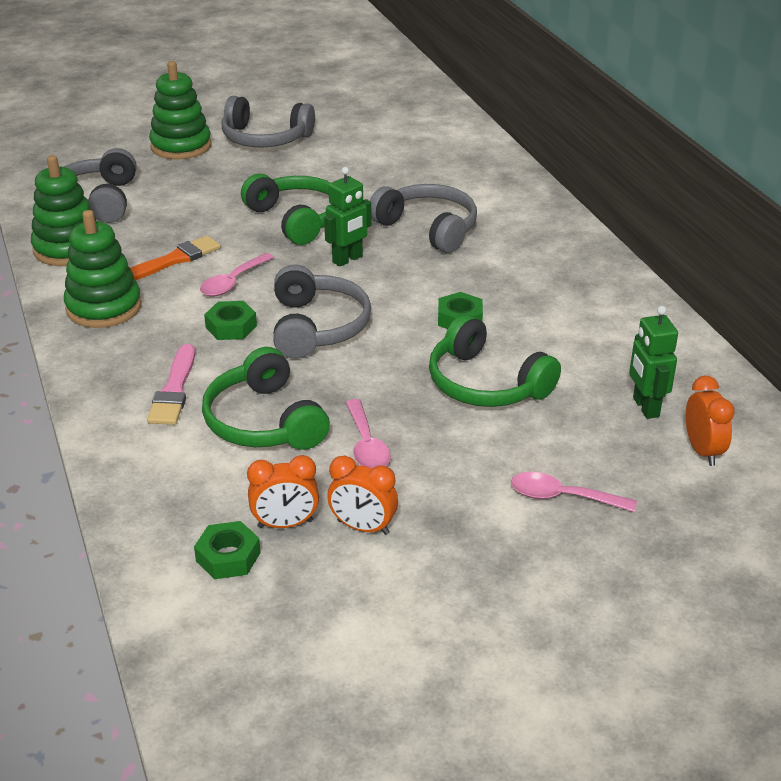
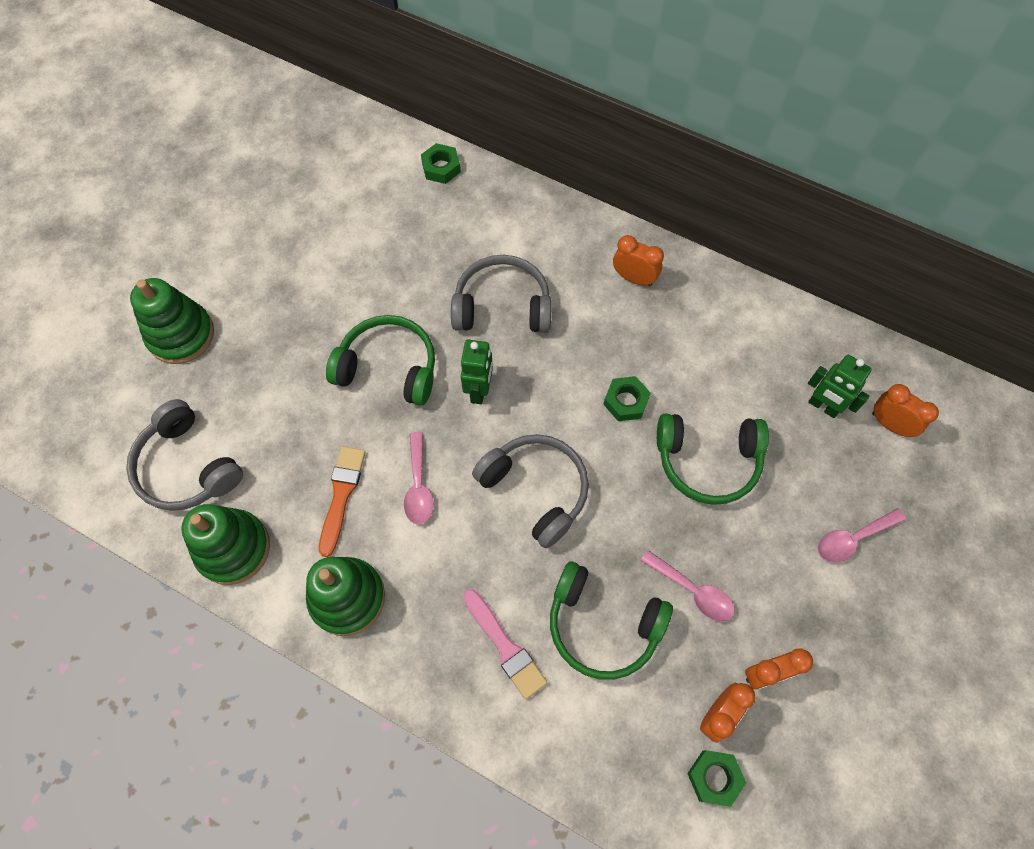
camera: 40 degrees left, 30 degrees up
green nut [204,301,257,340] -> green nut moved to [421,143,461,184]
grey headphones [221,96,315,147] -> none
none -> orange clock [613,235,664,286]

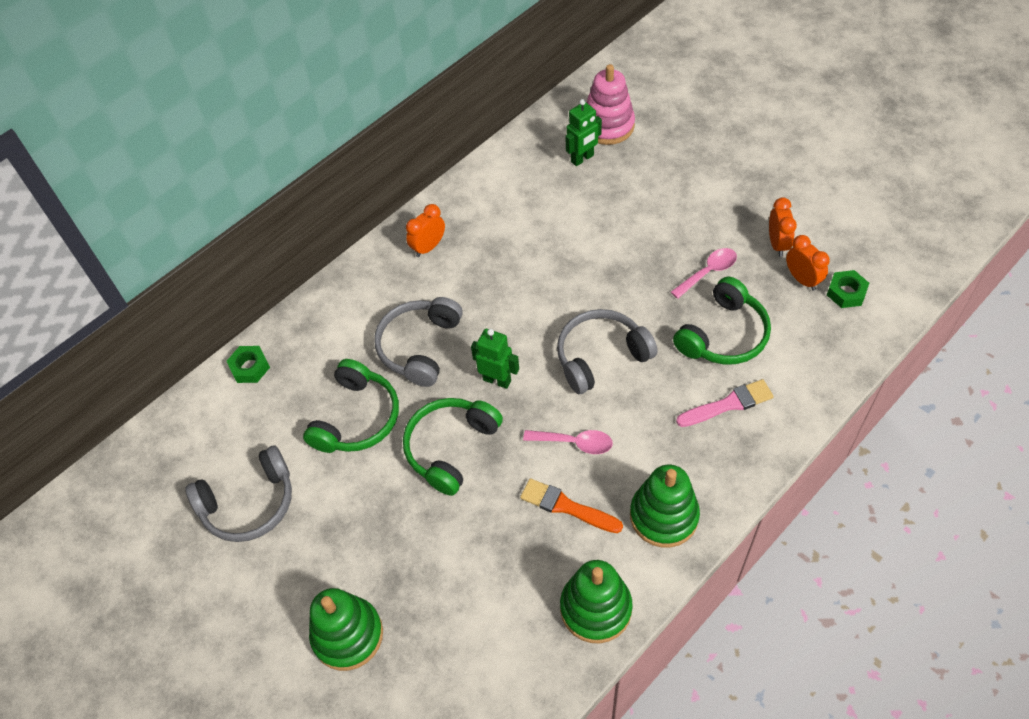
camera: 70 degrees left, 10 degrees down
grey headphones [126,399,243,511] -> grey headphones moved to [185,446,292,542]
green nut [603,376,651,421] -> none
green headphones [657,414,769,505] -> green headphones moved to [303,359,399,453]
pink spoon [818,508,906,563] -> none
orange clock [872,384,939,437] -> pink stacking toy [586,64,635,145]

